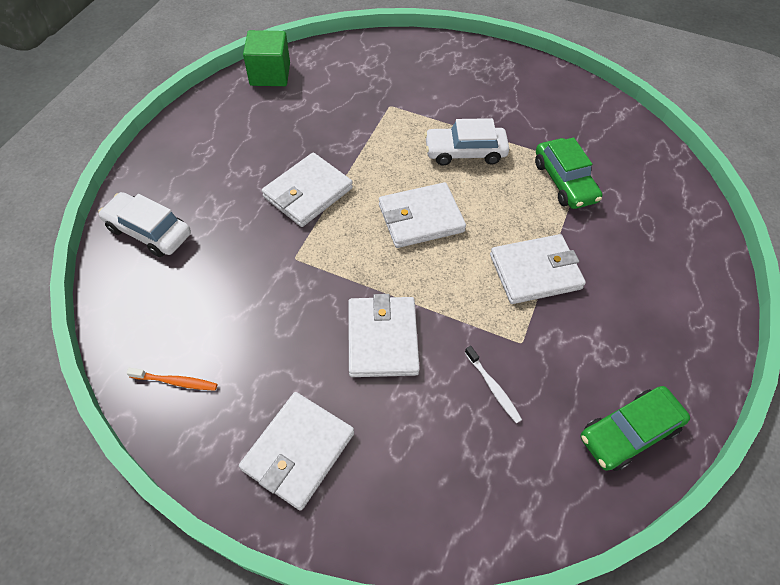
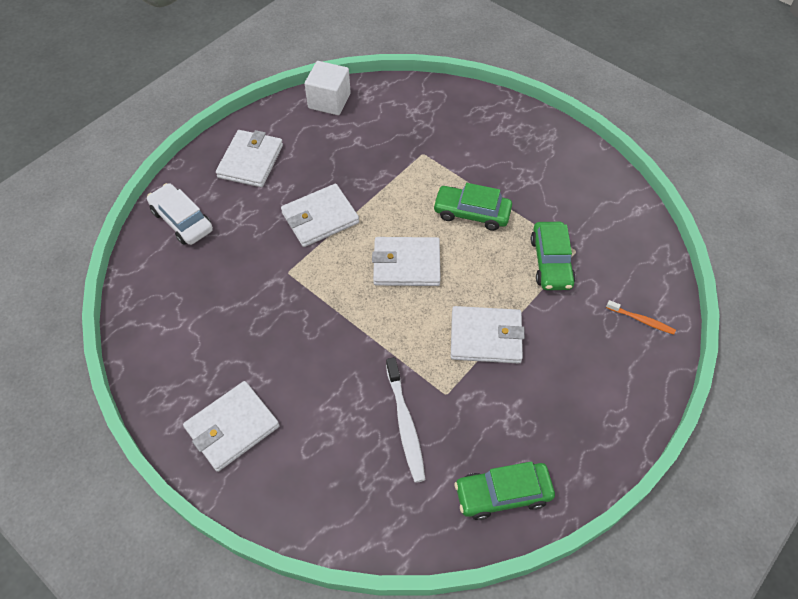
camera: 20 degrees right, 0 degrees up
orange toothbrush [126,368,217,391] -> orange toothbrush moved to [606,300,676,335]
green cube [243,30,290,86] -> white cube [305,61,351,115]
white wallet [348,294,420,377] -> white wallet moved to [216,130,283,187]
white car [424,118,509,166] -> green car [433,183,512,231]
white toothbrush [465,346,522,423] -> white toothbrush [386,357,425,483], size x1.70

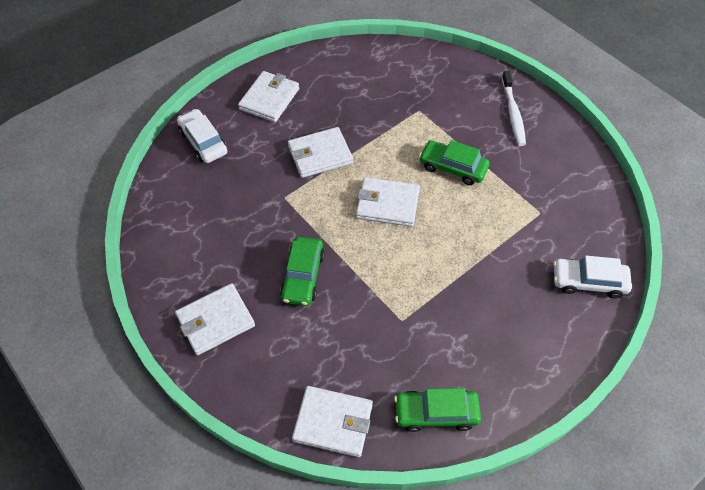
camera: 10 degrees right, 0 degrees up
white cube [305,61,351,115] -> none
white toothbrush [386,357,425,483] -> white toothbrush moved to [502,71,526,146]
white wallet [451,306,525,364] -> white wallet moved to [292,386,373,457]
green car [531,222,576,290] -> green car moved to [280,237,325,306]
orange toothbrush [606,300,676,335] -> white car [553,256,632,298]

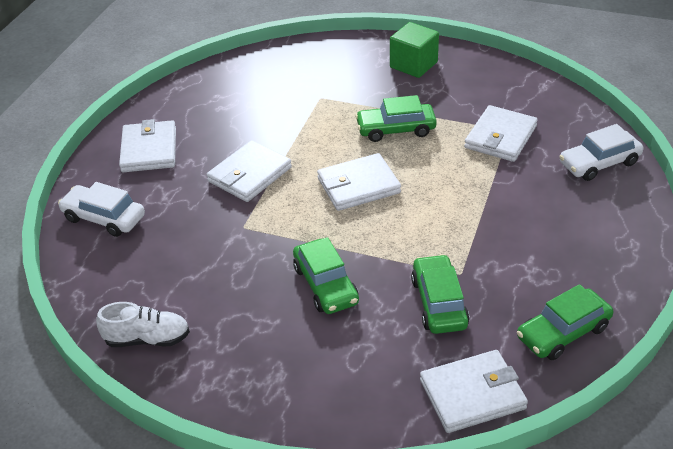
camera: 30 degrees left, 15 degrees down
white wallet [175,283,255,356] -> white wallet moved to [464,105,538,162]
white toothbrush [502,71,526,146] -> green cube [390,22,439,78]
none -> white shoe [96,302,190,347]
none -> green car [411,254,469,334]

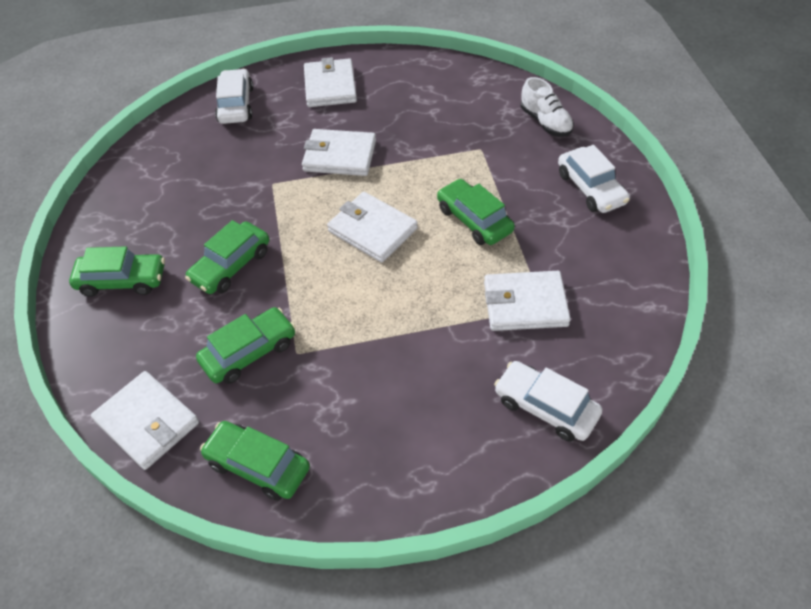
camera: 60 degrees right, 10 degrees up
white shoe [96,302,190,347] -> white shoe moved to [521,77,574,137]
white wallet [119,119,176,172] -> white wallet turned 60 degrees counterclockwise [304,57,357,107]
green cube [390,22,439,78] -> white car [558,145,630,213]
none -> green car [69,246,165,297]

